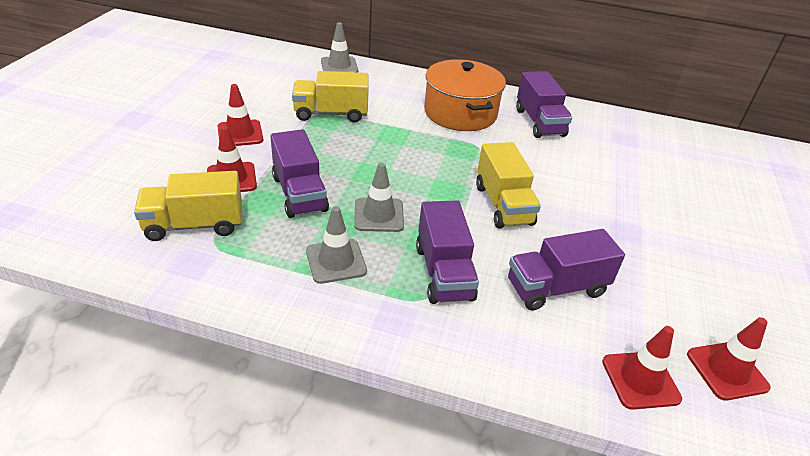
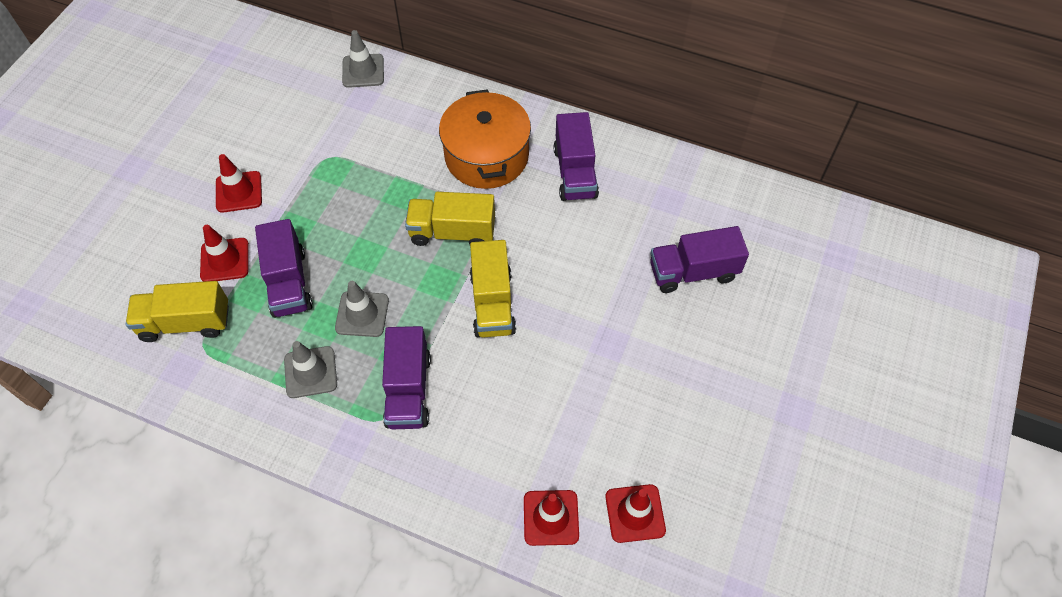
camera: 10 degrees right, 20 degrees up
yellow truck [292,71,369,122] -> yellow truck moved to [405,192,495,246]
purple truck [508,229,625,311] -> purple truck moved to [650,226,749,293]

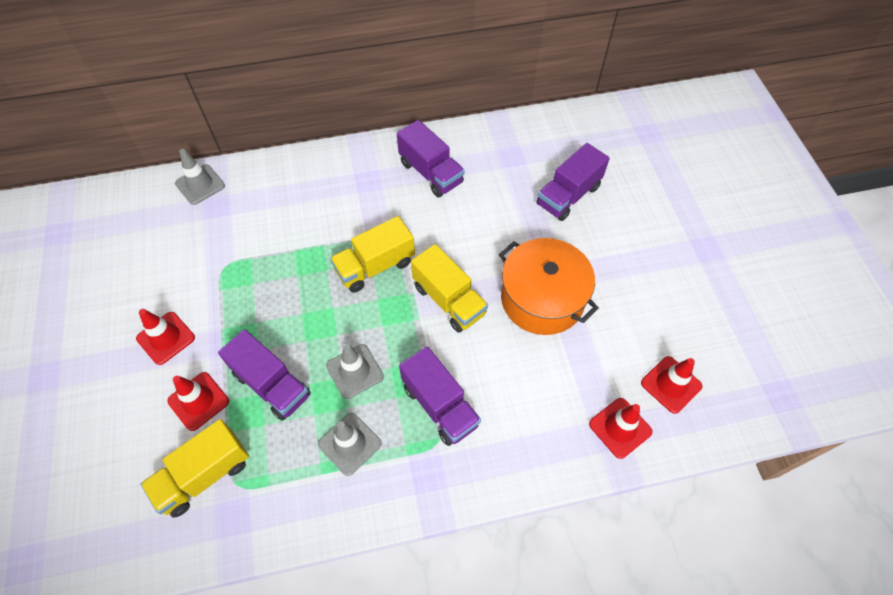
camera: 35 degrees left, 0 degrees up
orange pot [439,89,531,189] -> orange pot moved to [499,238,599,335]

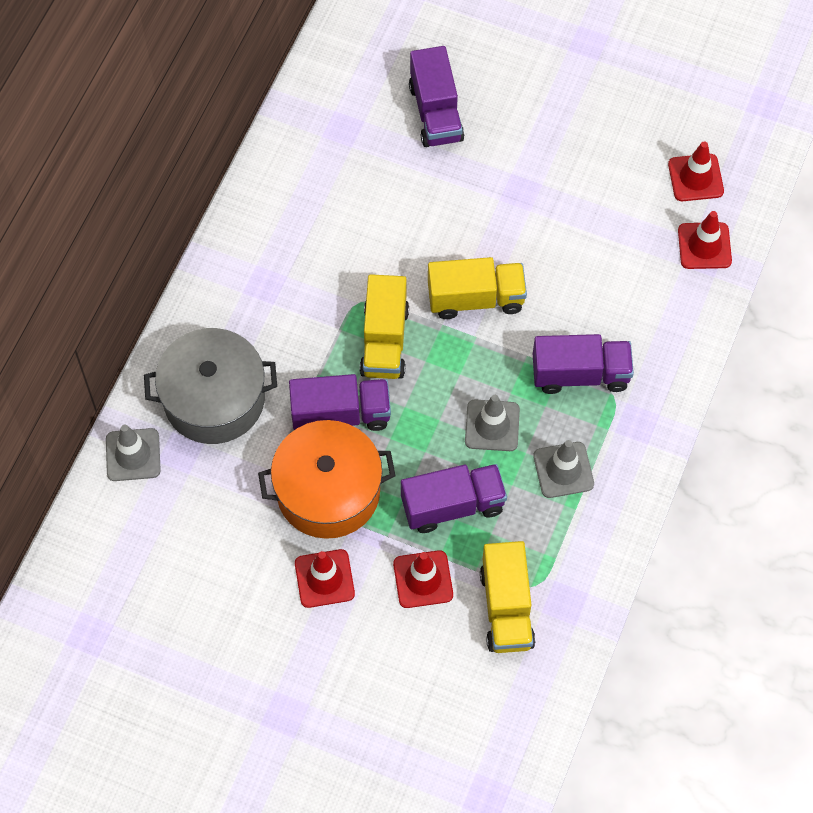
camera: 55 degrees left, 5 degrees up
purple truck [397,120,465,198] -> purple truck moved to [289,374,391,431]
orange pot [499,238,599,335] -> orange pot moved to [258,420,395,539]
none -> grey pot [144,328,277,444]

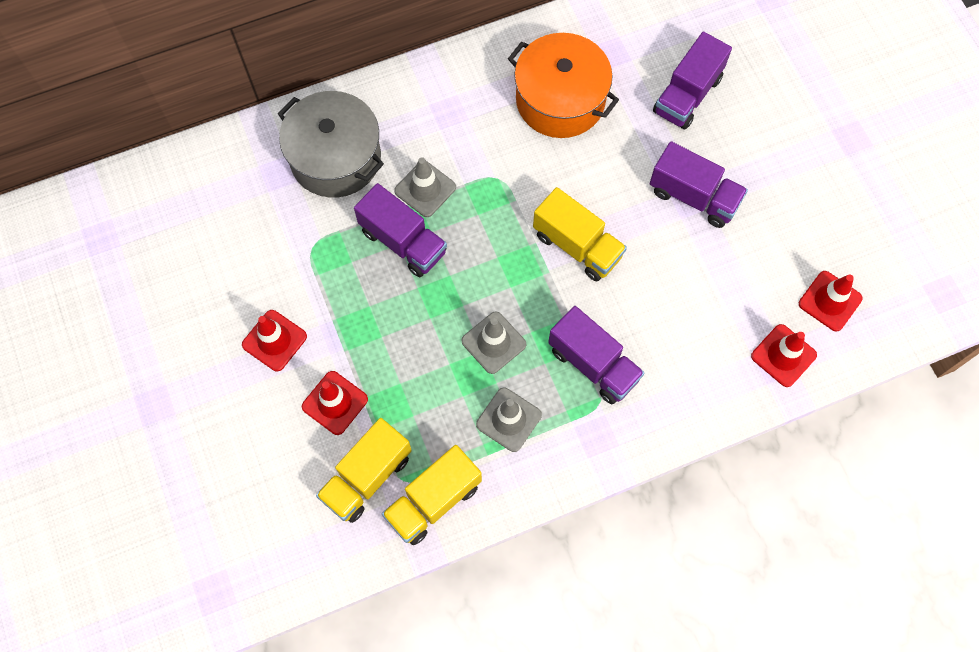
camera: 45 degrees right, 5 degrees up
grey traffic cone [106,425,161,481] -> grey traffic cone moved to [394,157,456,217]
orange pot [258,420,395,539] -> orange pot moved to [508,33,619,138]
yellow truck [360,274,409,379] -> yellow truck moved to [382,445,482,545]
purple truck [401,464,507,533] -> purple truck moved to [650,141,748,228]

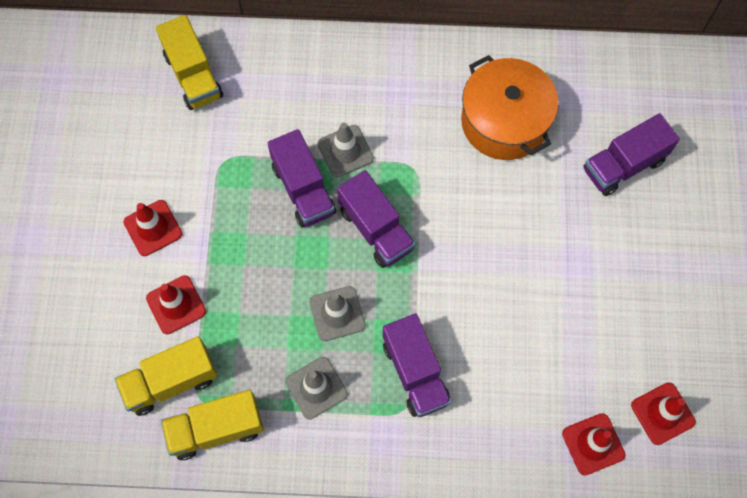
camera: 25 degrees right, 0 degrees up
grey pot [278,91,384,198] -> none
yellow truck [533,187,627,281] -> yellow truck moved to [156,15,223,110]
purple truck [650,141,748,228] -> purple truck moved to [337,170,415,268]

